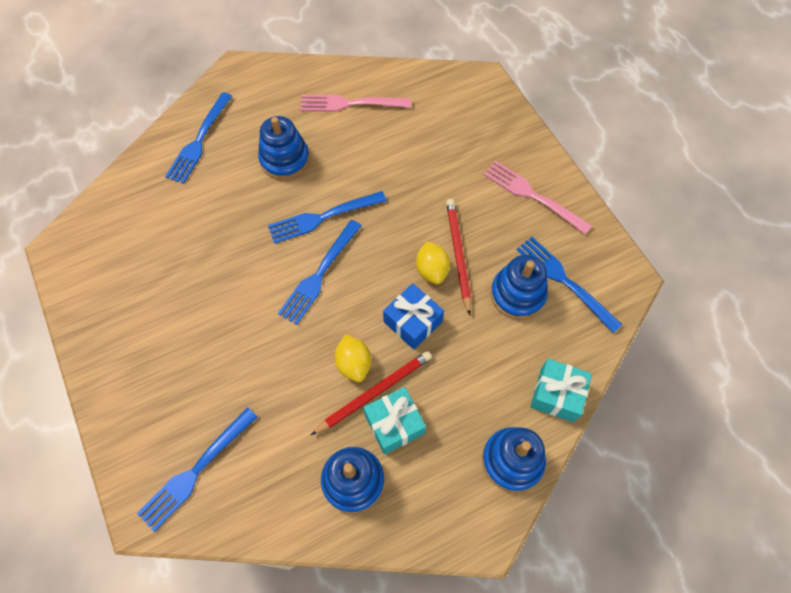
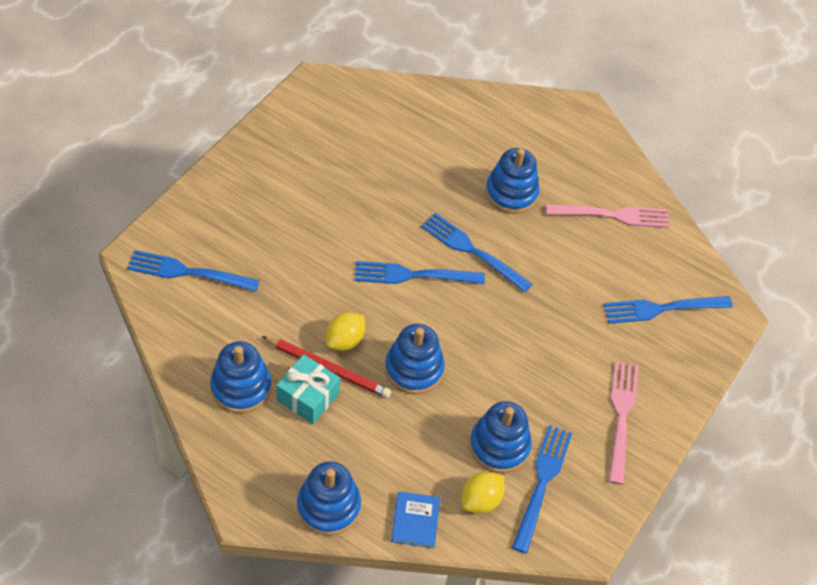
camera: 55 degrees right, 10 degrees down
blue fork [165,92,232,184] -> blue fork moved to [603,296,733,324]
pink fork [300,95,411,112] -> pink fork turned 120 degrees clockwise [546,204,669,228]
blue gift [383,283,444,349] -> blue stacking toy [385,324,445,394]
yellow lemon [416,241,450,284] -> yellow lemon moved to [461,472,504,514]
red pencil [446,199,472,315] -> none
turquoise gift [530,359,592,422] -> blue book [391,491,440,548]

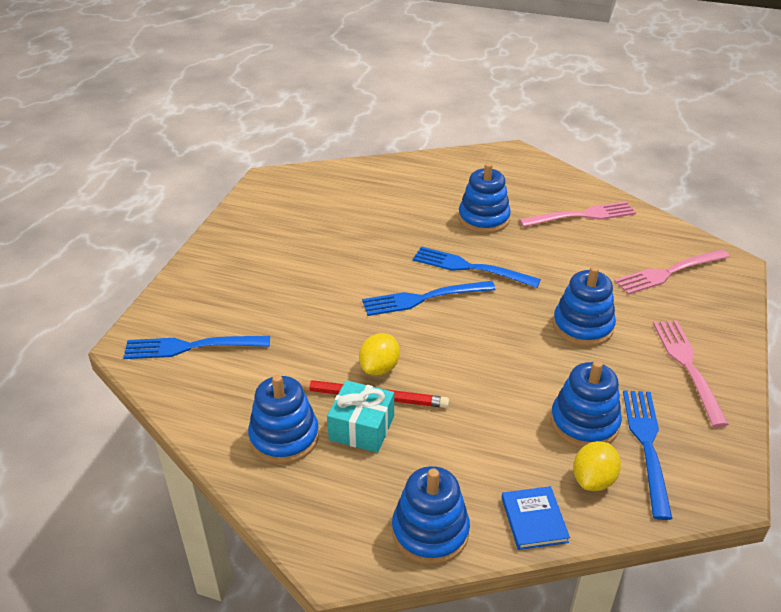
camera: 10 degrees left, 15 degrees down
blue stacking toy [385,324,445,394] -> blue stacking toy moved to [553,266,616,346]
blue fork [603,296,733,324] -> pink fork [614,249,730,295]

